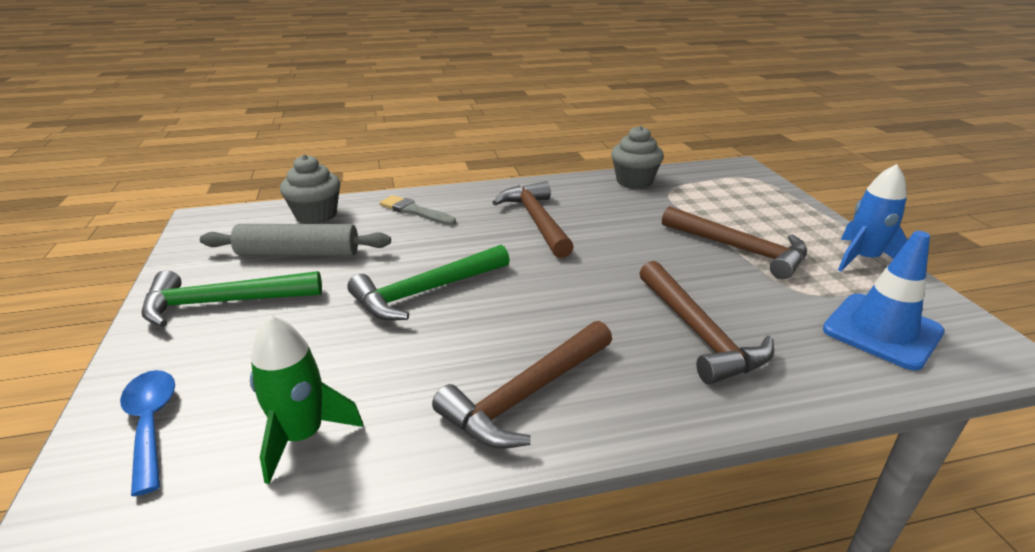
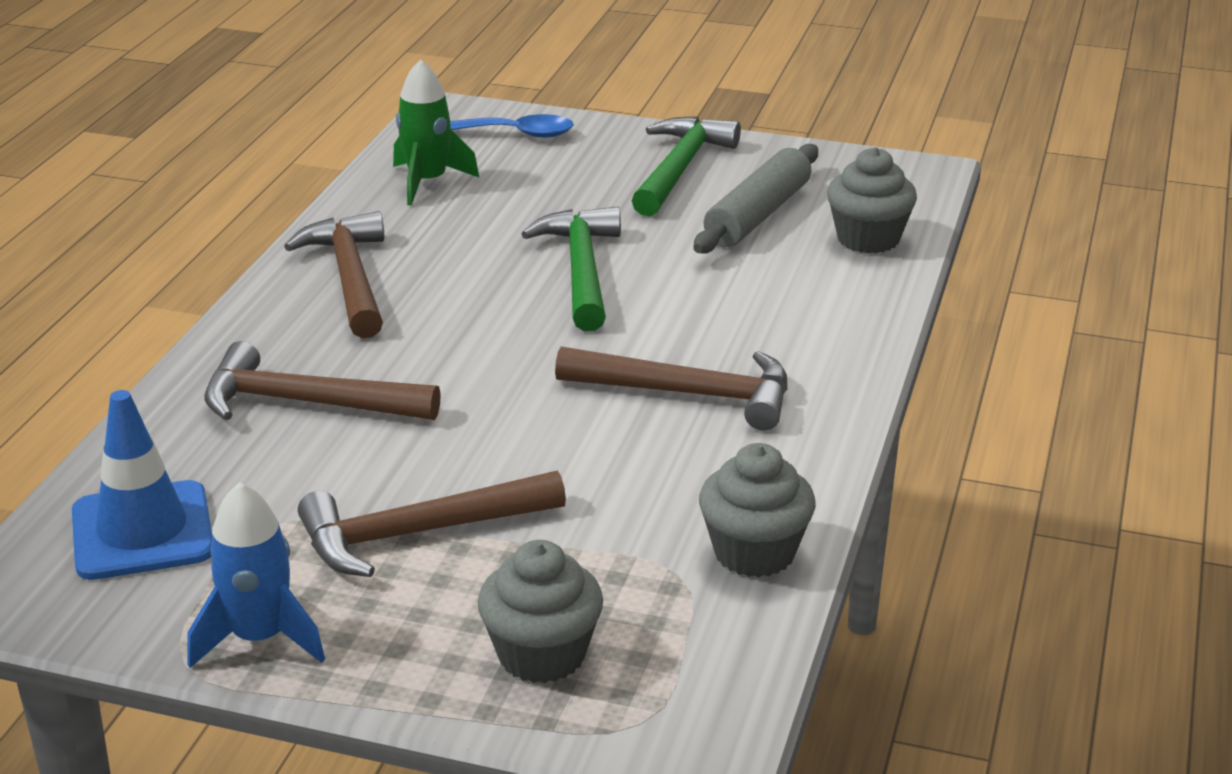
camera: 120 degrees right, 0 degrees up
grey brush [380,195,456,225] -> none
none -> grey cupcake [478,540,603,683]

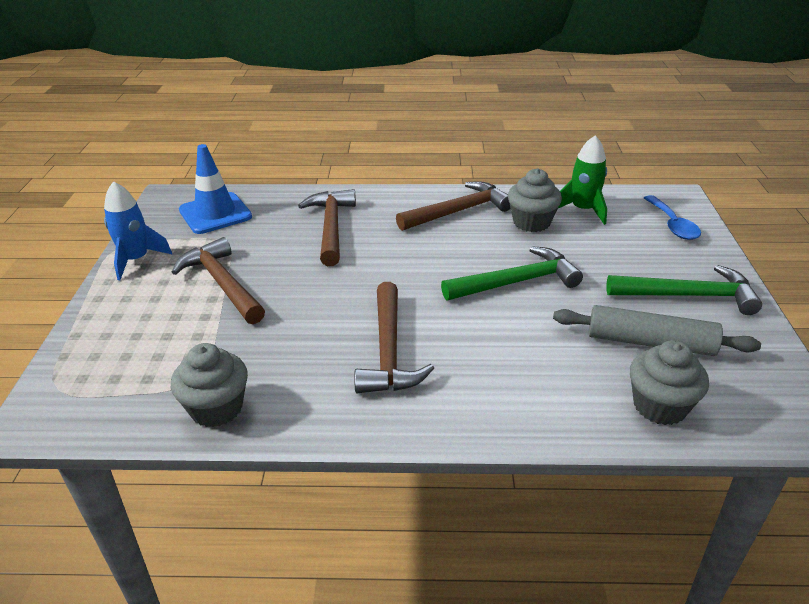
camera: 75 degrees right, 5 degrees up
grey cupcake [478,540,603,683] -> grey cupcake moved to [508,169,562,232]

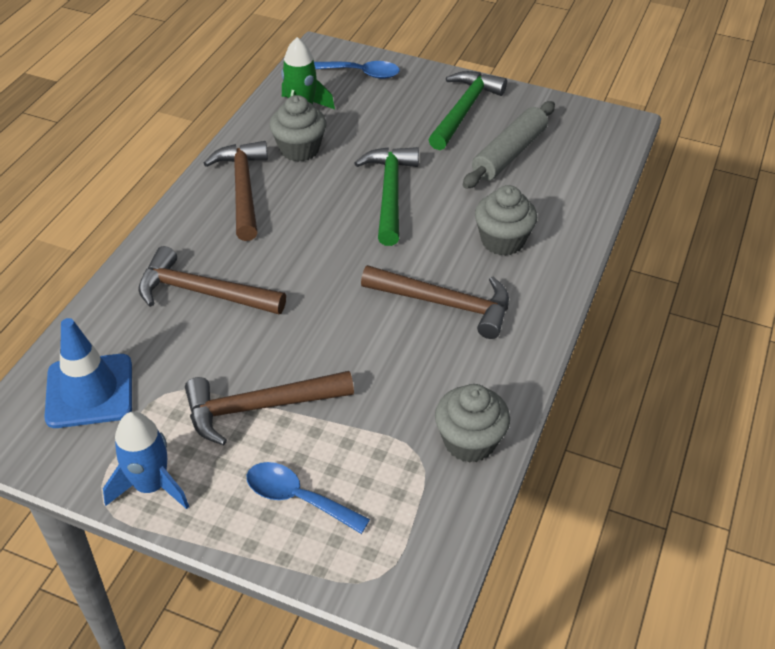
camera: 70 degrees left, 10 degrees up
grey cupcake [630,340,709,425] -> grey cupcake moved to [475,185,537,256]
none -> blue spoon [246,462,370,534]

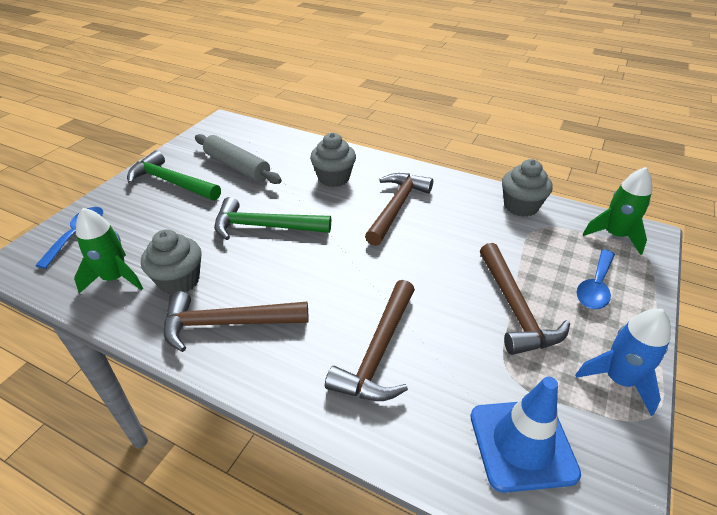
camera: 85 degrees left, 5 degrees down
none -> green rocket [583,167,652,255]

